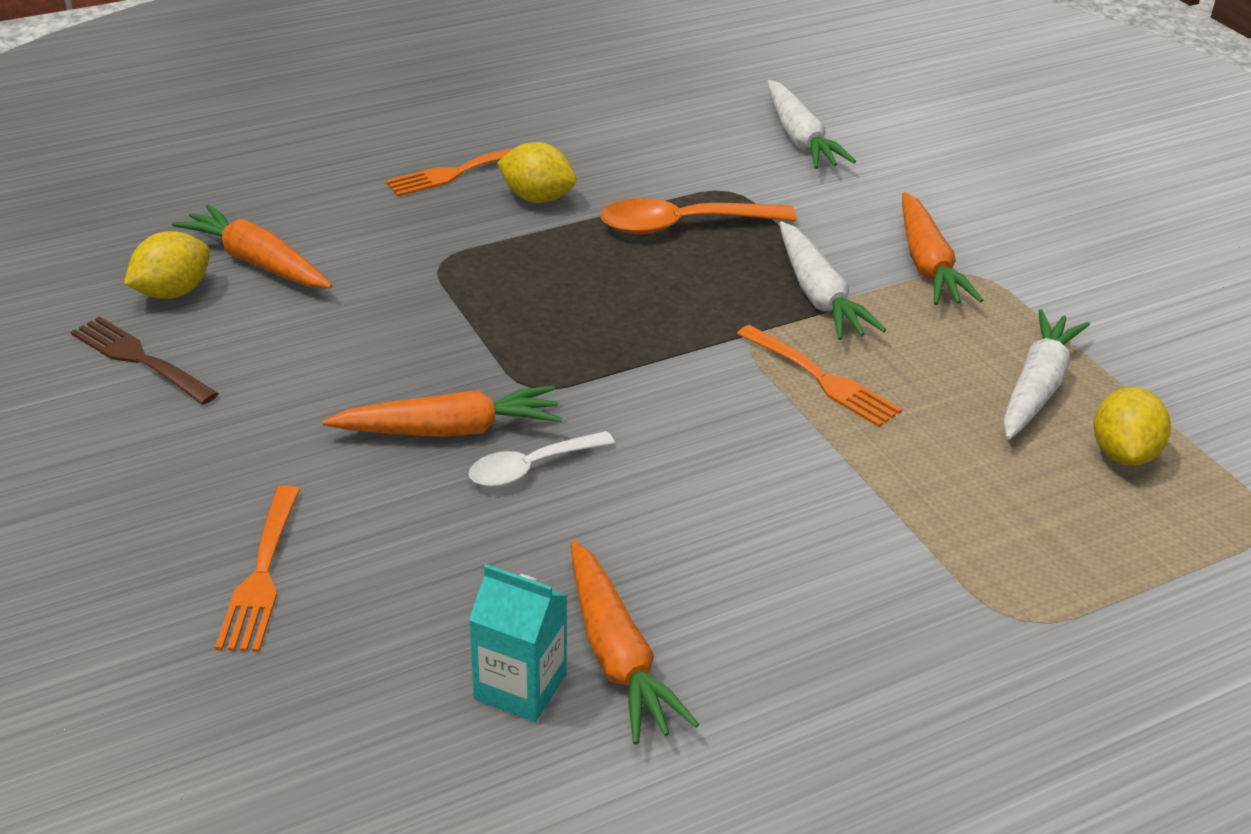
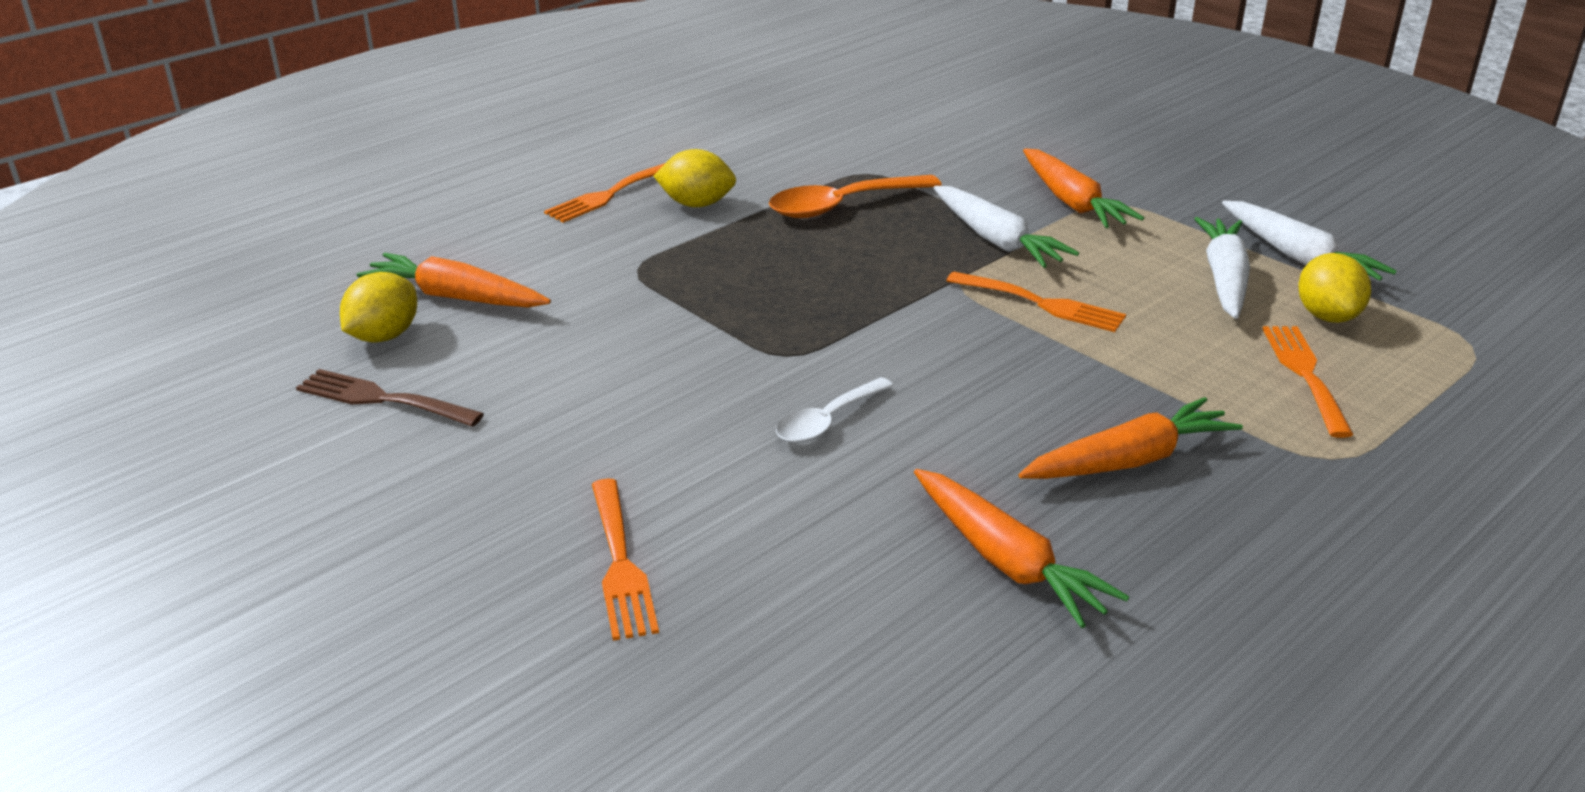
camera: 15 degrees left, 5 degrees down
orange carrot [322,386,562,437] -> orange carrot moved to [1019,397,1243,479]
turquoise carton [469,564,567,722] -> none
white carrot [767,80,856,169] -> white carrot moved to [1222,201,1397,281]
none -> orange fork [1263,326,1354,438]

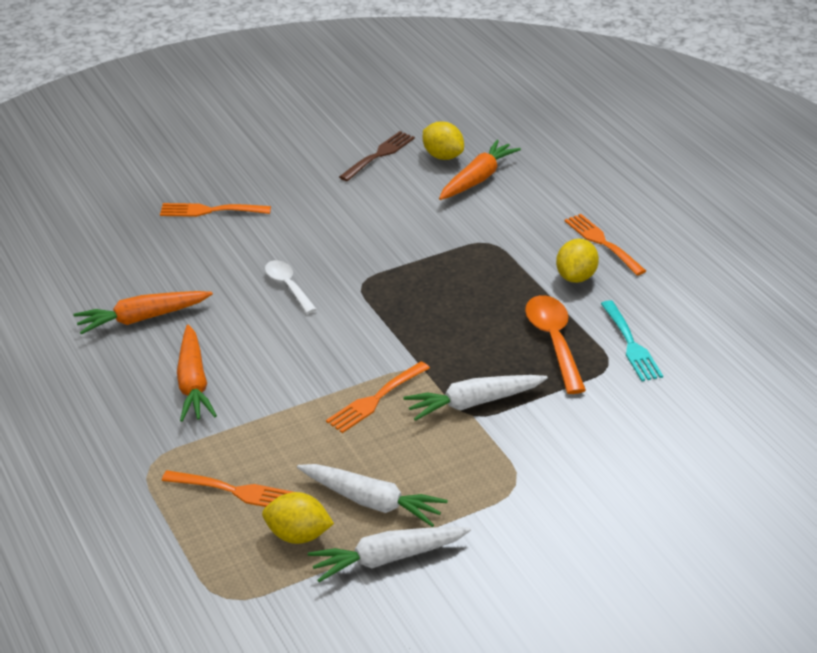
camera: 105 degrees right, 5 degrees up
orange carrot [1023,148,1144,228] -> none
none -> turquoise fork [601,300,663,381]

